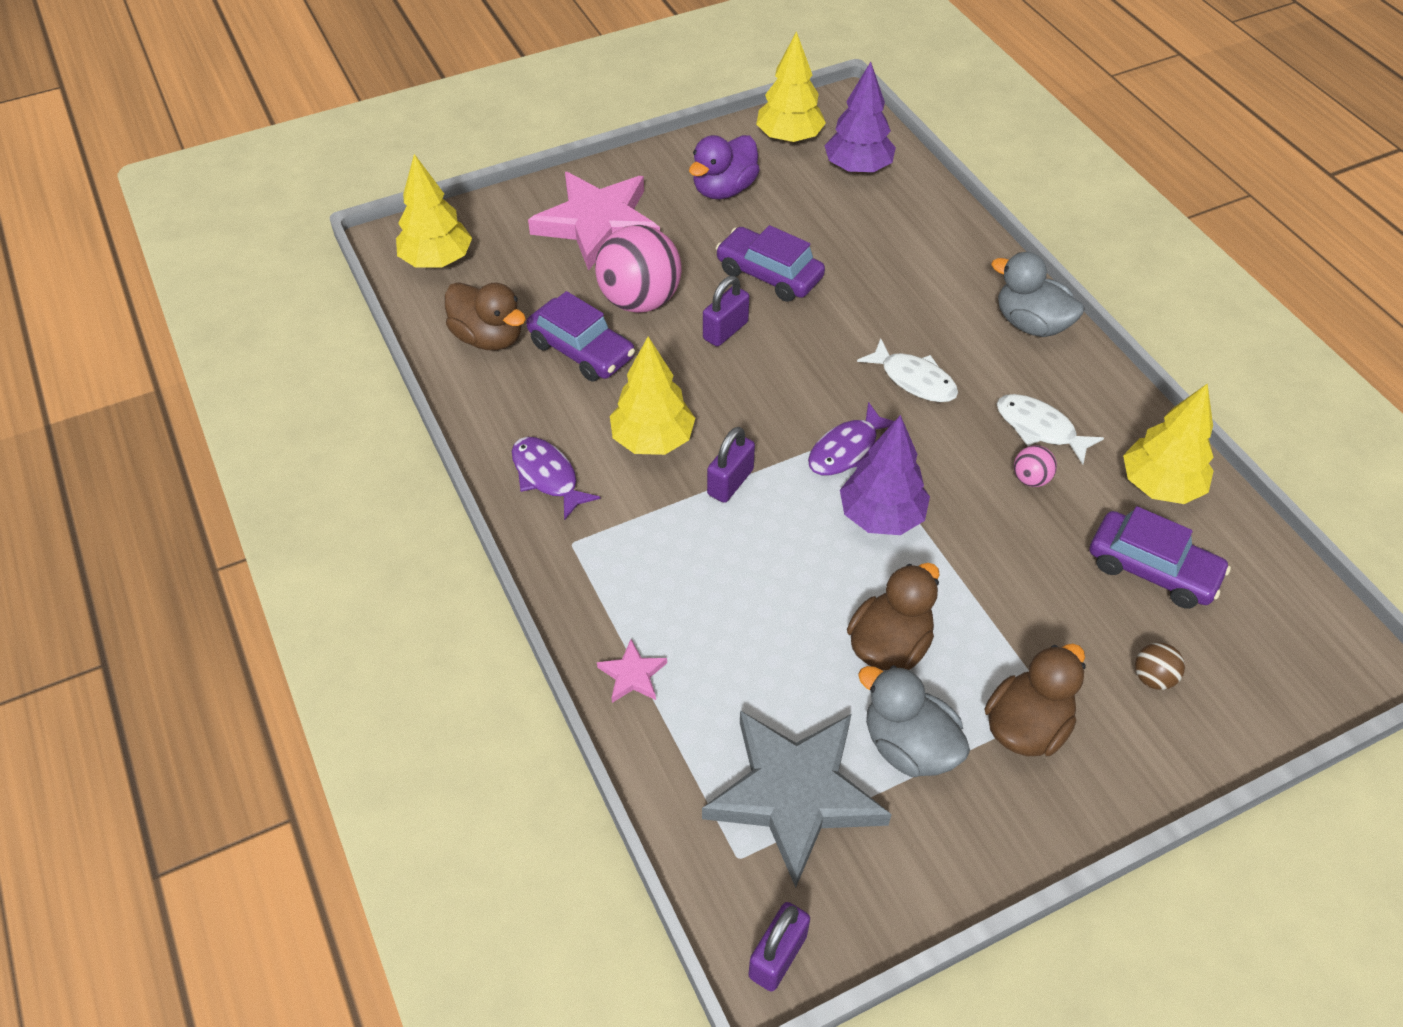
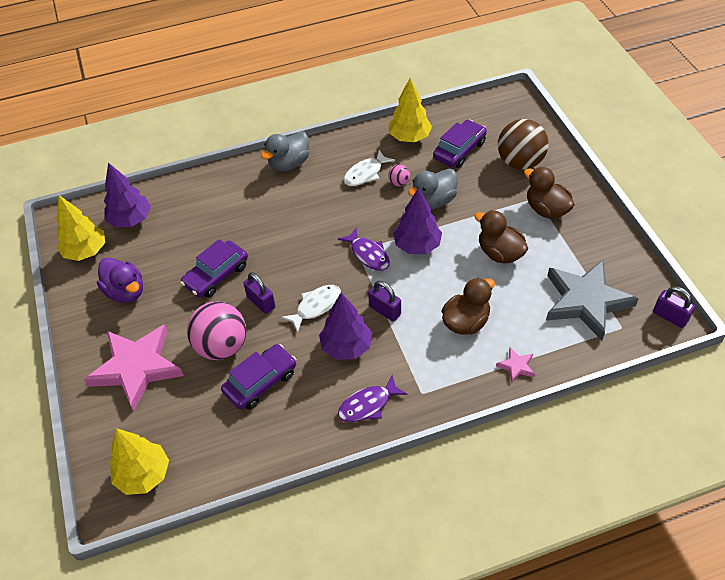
camera: 80 degrees left, 0 degrees up
brown duck [445,282,526,351] -> brown duck moved to [442,278,495,335]
yellow tree [610,337,695,455] -> purple tree [319,293,372,360]
white fish [857,338,958,402] -> white fish moved to [281,285,341,333]
grey duck [858,665,970,777] -> grey duck moved to [408,169,458,209]
brown ball [1135,642,1185,690] -> brown ball [498,119,549,170], size x2.28

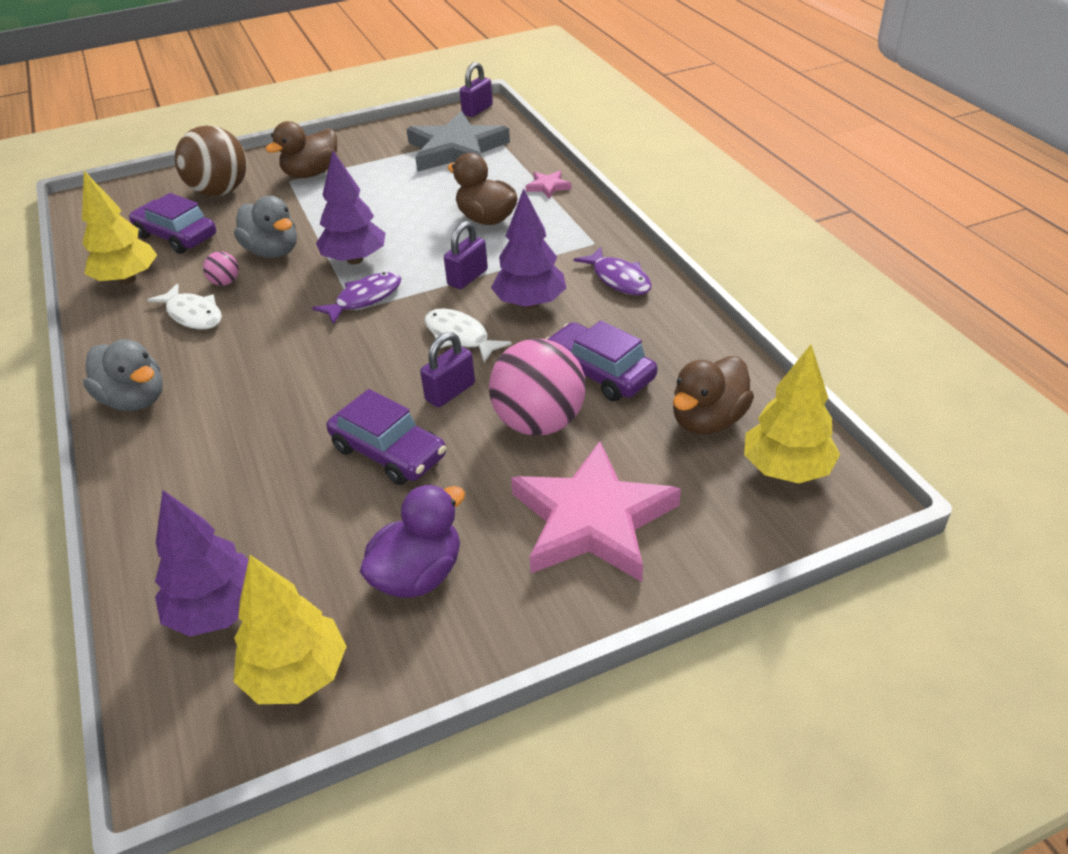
camera: 95 degrees left, 10 degrees down
brown duck [475,210,528,264] -> brown duck moved to [673,356,754,434]

